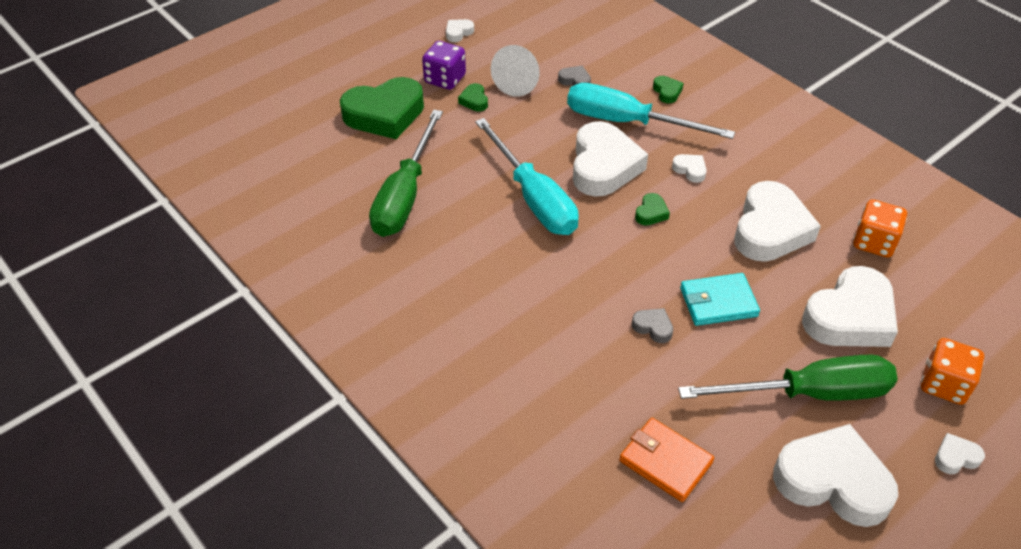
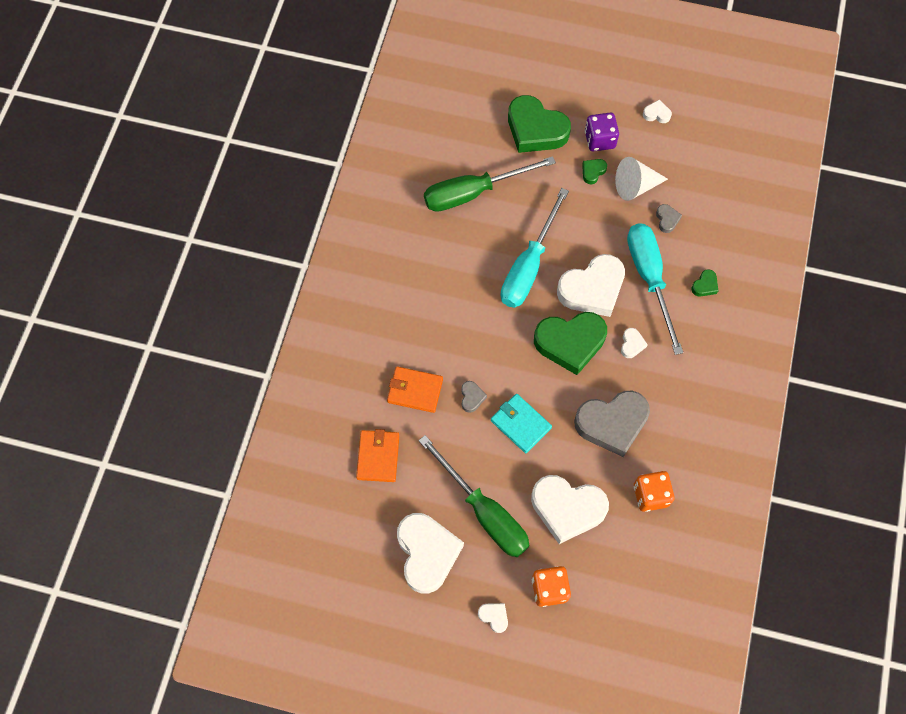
camera: 55 degrees right, 20 degrees up
green heart [635,193,670,226] -> green heart [534,312,607,375], size x2.38
white heart [734,181,821,262] -> grey heart [574,391,650,457]
none -> orange wallet [387,366,443,413]

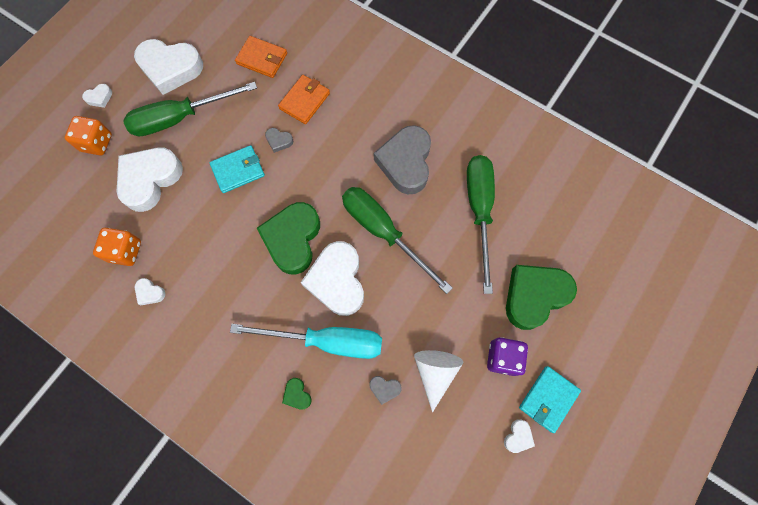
camera: 110 degrees right, 5 degrees up
turquoise screwdriver [501,188,569,308] -> green screwdriver [342,187,452,294]
grey heart [574,391,650,457] -> grey heart moved to [374,125,431,194]
green heart [582,159,607,184] -> none
white heart [621,328,648,358] -> white heart moved to [135,278,165,305]
none -> turquoise wallet [519,366,581,433]

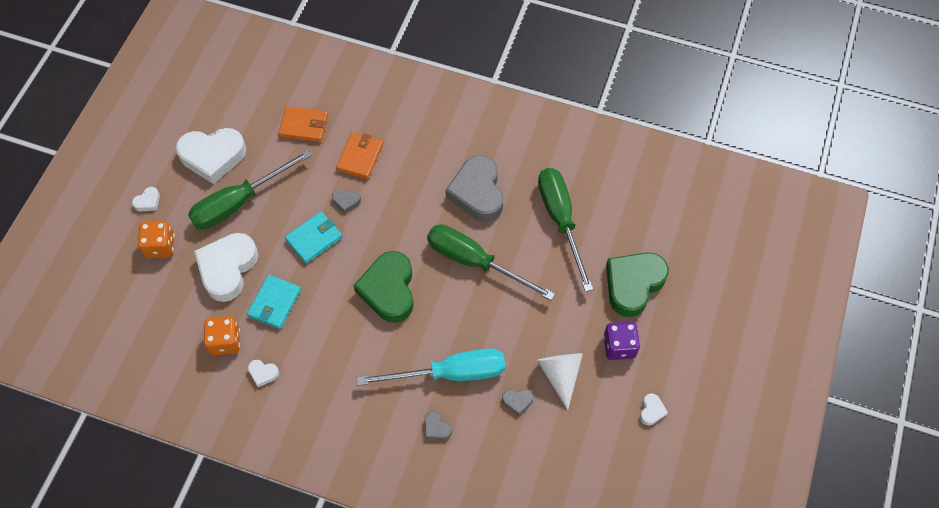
camera: 15 degrees left, 10 degrees down
green heart [282,378,312,410] -> grey heart [424,411,452,440]
white heart [301,241,364,316] -> none
turquoise wallet [519,366,581,433] -> turquoise wallet moved to [247,275,301,329]

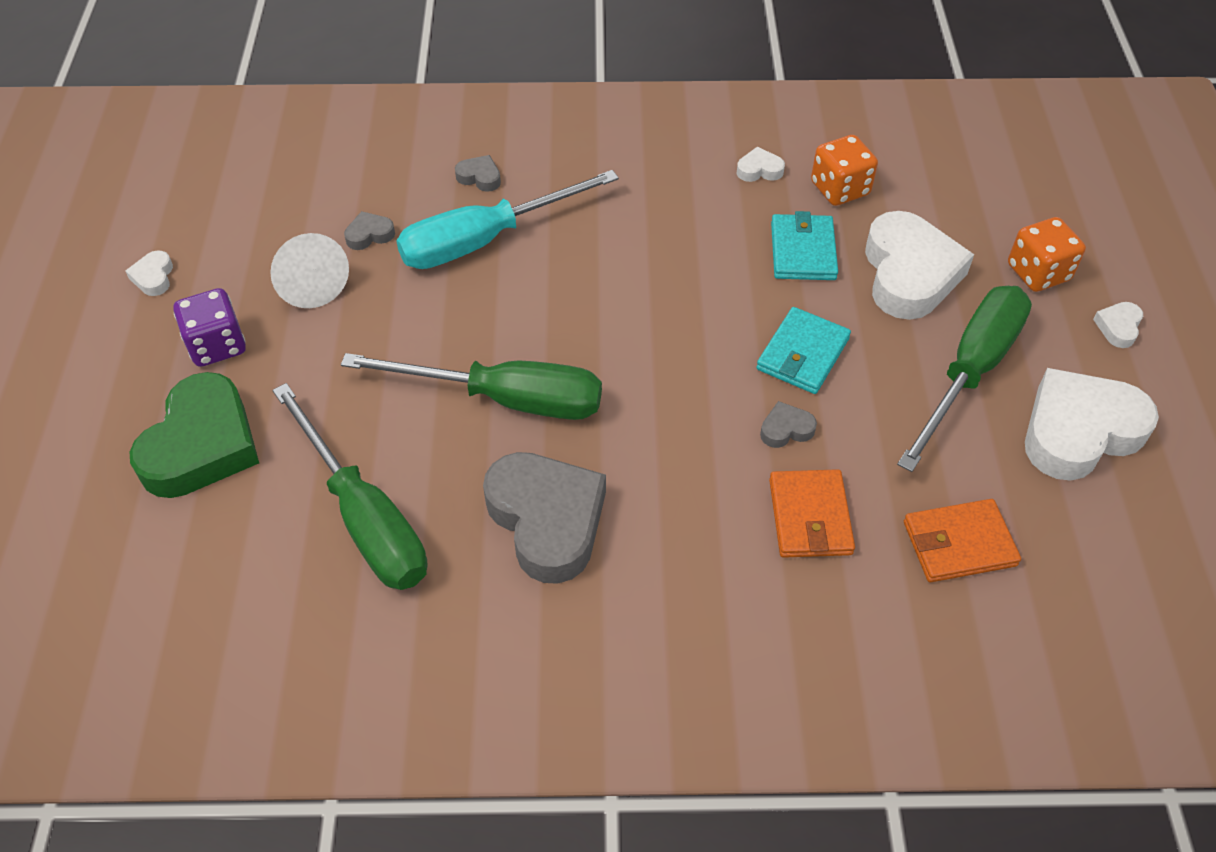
camera: 160 degrees right, 10 degrees down
green heart [353,251,414,323] -> none

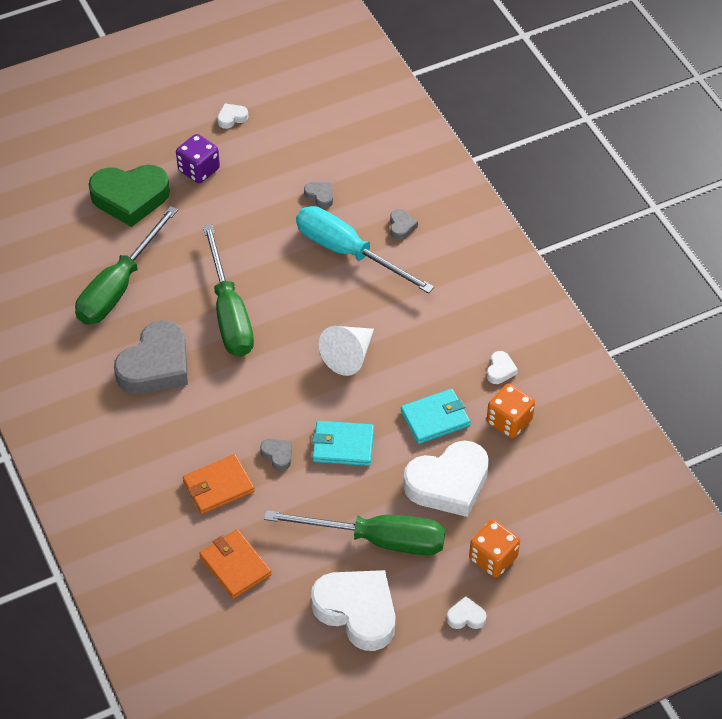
camera: 65 degrees right, 0 degrees up
white cone [270,233,349,308] -> white cone moved to [319,326,374,376]
white heart [737,147,785,182] -> white heart turned 45 degrees clockwise [487,351,518,384]

